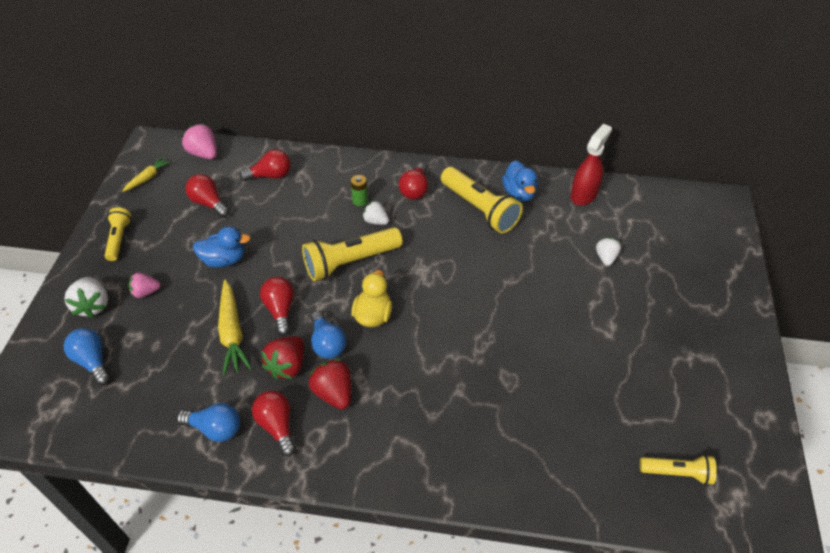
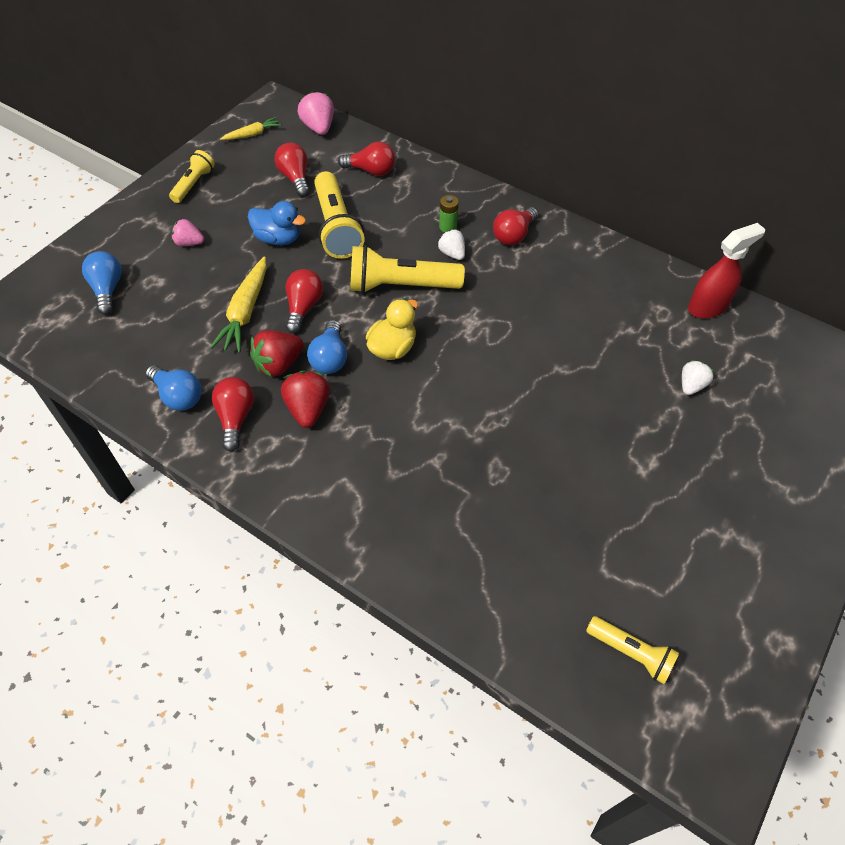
camera: 25 degrees right, 5 degrees up
white strawberry [64,277,108,318] -> none
yellow flashlight [441,167,523,234] -> yellow flashlight moved to [314,171,365,259]
blue duck [502,160,538,202] -> none

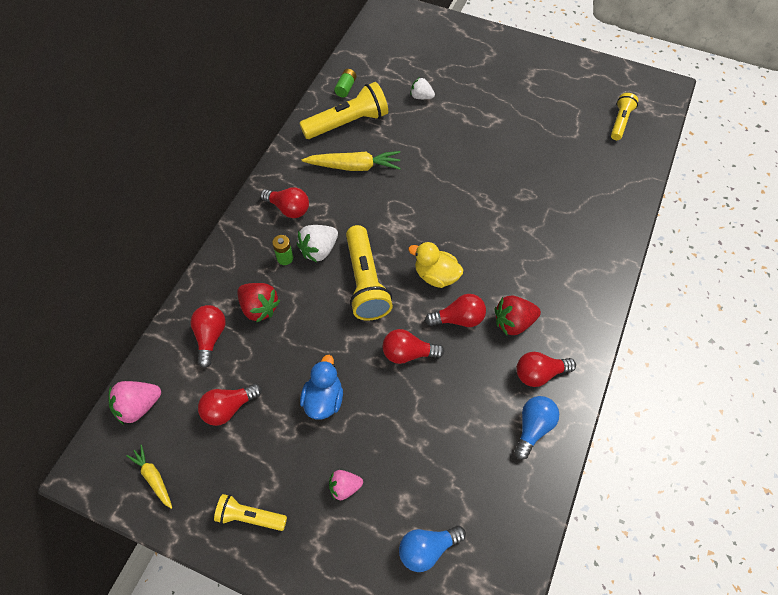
camera: 100 degrees left, 5 degrees up
pink strawberry [172,219,204,246] -> pink strawberry turned 75 degrees clockwise [329,470,363,500]
yellow carrot [210,257,267,353] -> yellow carrot moved to [302,151,401,171]
red strawberry [250,330,304,377] -> red strawberry moved to [237,283,280,323]
blue light bulb [307,320,347,374] -> red light bulb [425,294,486,327]
yellow flashlight [314,171,365,259] -> yellow flashlight moved to [300,82,388,139]
white strawberry [437,229,465,260] -> white strawberry [297,225,338,262], size x1.52
red spray bottle [688,223,765,319] -> green battery [334,69,356,97]

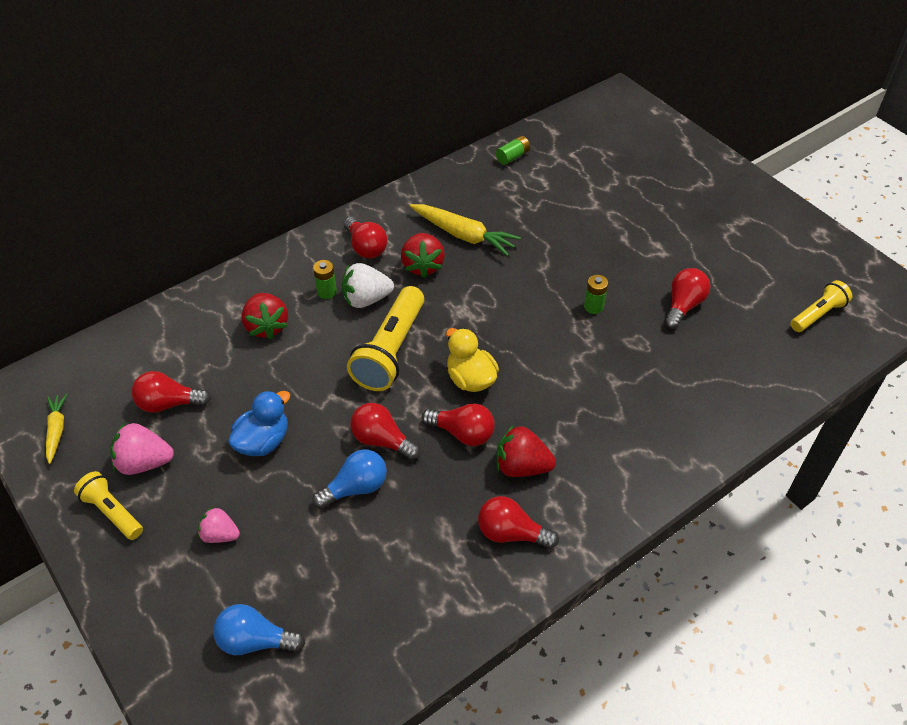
camera: 30 degrees right, 10 degrees down
pink strawberry [108,381,161,425] -> pink strawberry moved to [110,423,174,475]
red light bulb [190,305,226,368] -> red light bulb moved to [664,268,710,329]
yellow flashlight [300,82,388,139] -> none
white strawberry [410,77,435,99] -> none
blue light bulb [514,396,559,460] -> blue light bulb moved to [312,449,387,509]
none -> red strawberry [401,233,445,278]
none -> green battery [584,275,608,314]

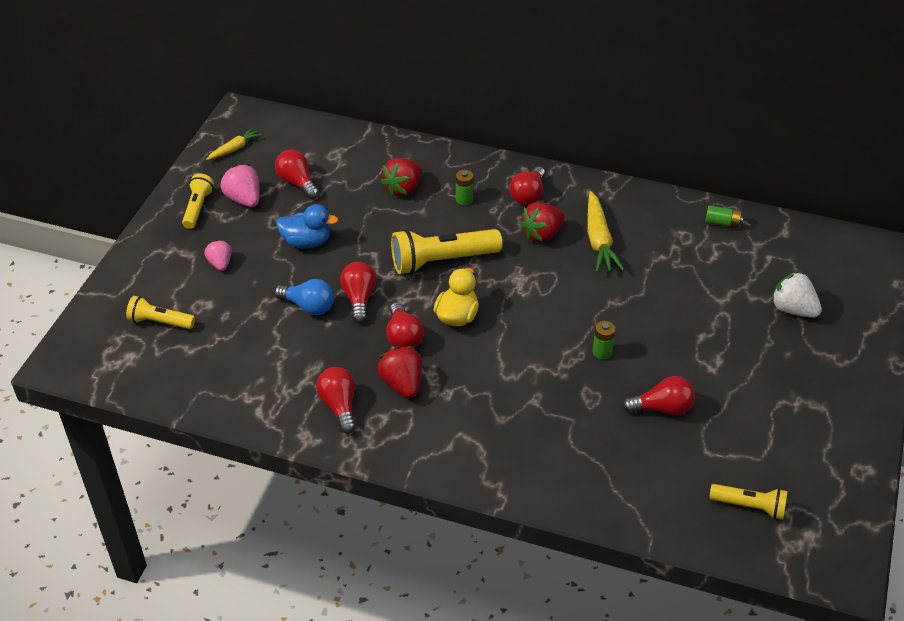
camera: 55 degrees right, 5 degrees down
blue light bulb [213,604,305,655] -> yellow flashlight [126,296,195,329]
white strawberry [342,263,394,308] -> white strawberry moved to [771,271,822,318]

